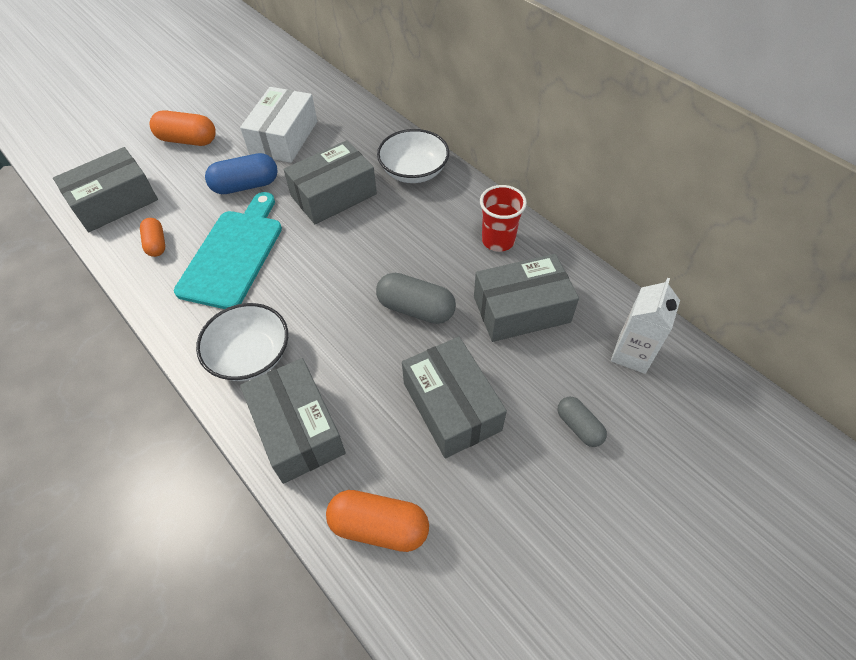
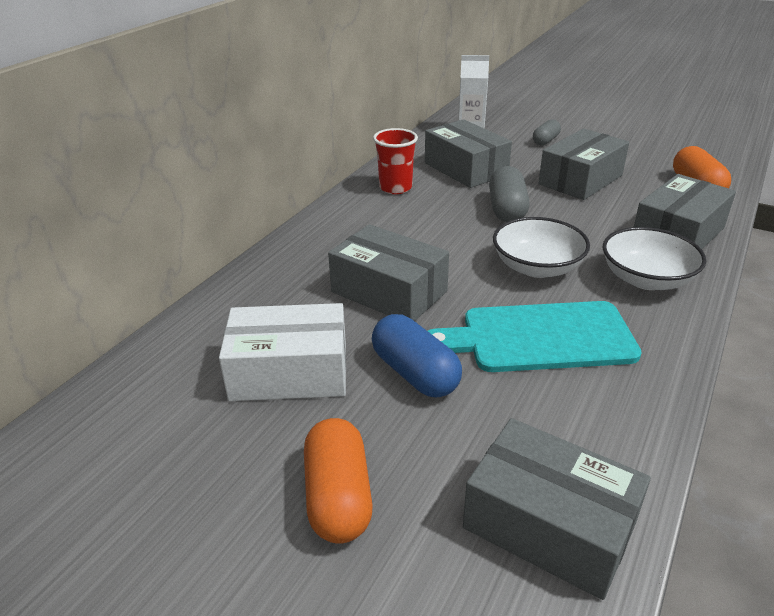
camera: 110 degrees left, 20 degrees down
orange capsule [140,218,165,257] -> none
white bowl [377,129,449,183] -> white bowl moved to [493,217,590,278]

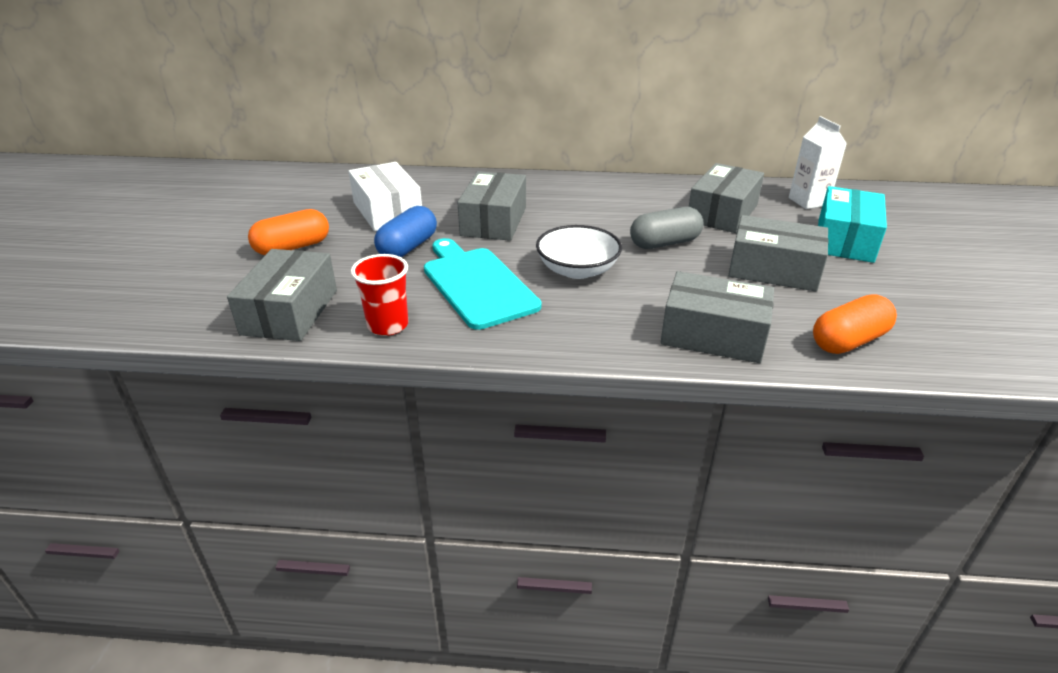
camera: 65 degrees right, 0 degrees up
red cup [373,128,418,194] -> red cup moved to [351,254,408,336]
grey capsule [533,119,561,145] -> turquoise box [818,186,887,263]
white bowl [603,227,706,290] -> none

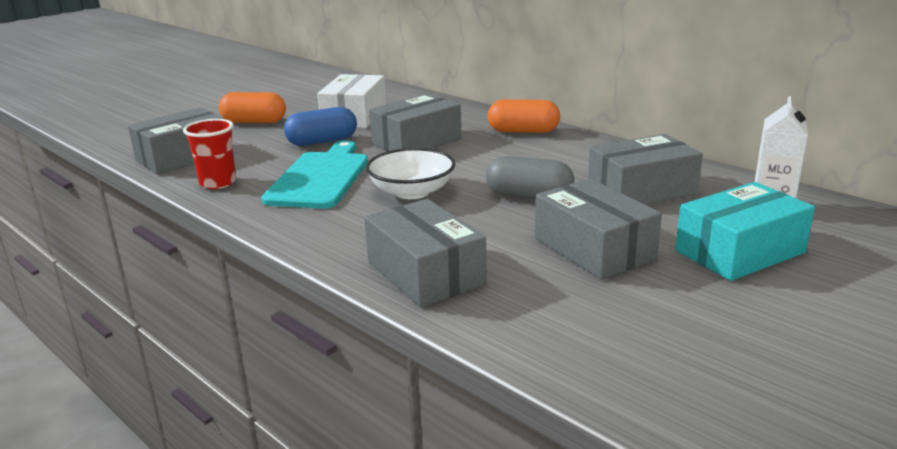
camera: 40 degrees right, 10 degrees down
orange capsule [813,294,897,354] -> orange capsule moved to [488,99,560,133]

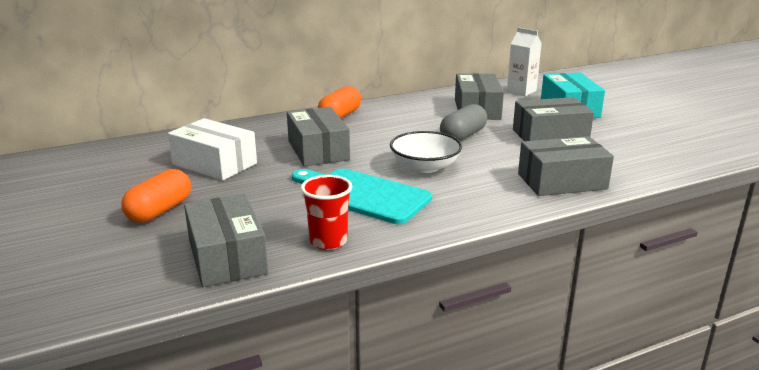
camera: 70 degrees left, 0 degrees up
blue capsule [284,107,357,146] -> none

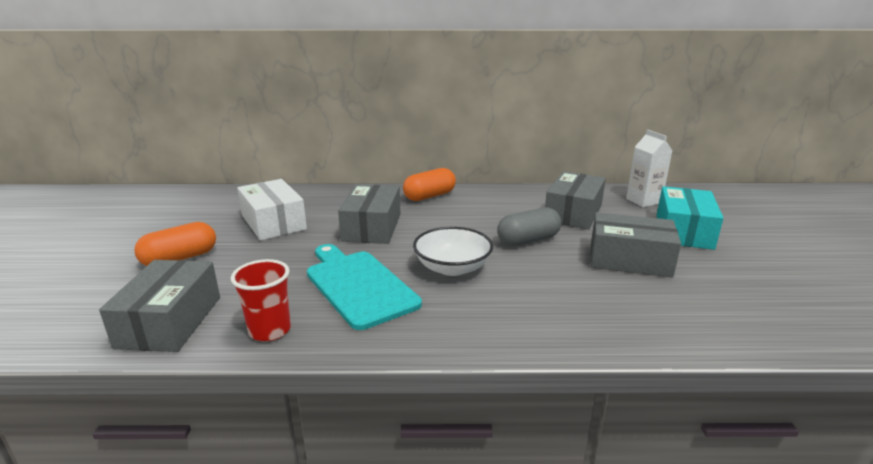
camera: 25 degrees right, 0 degrees up
grey box [518,136,614,196] -> none

